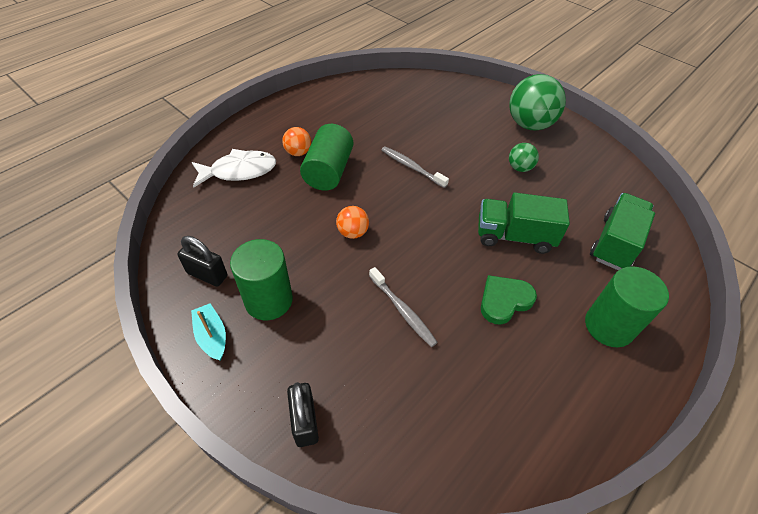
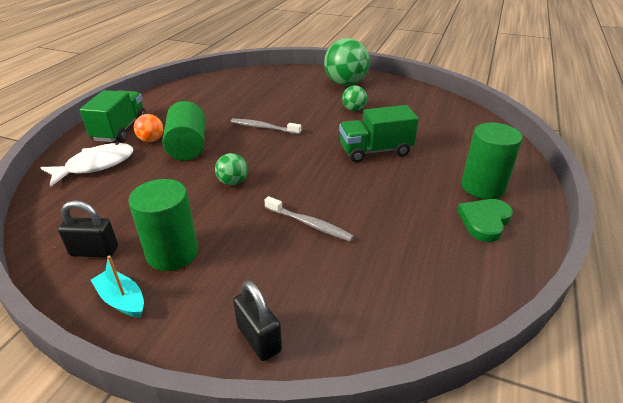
camera: 20 degrees left, 15 degrees down
orange ball [336,206,369,239] -> green ball [215,153,248,185]
green heart [481,275,537,325] -> green heart moved to [457,199,513,242]
green truck [590,193,655,270] -> green truck moved to [80,90,146,142]

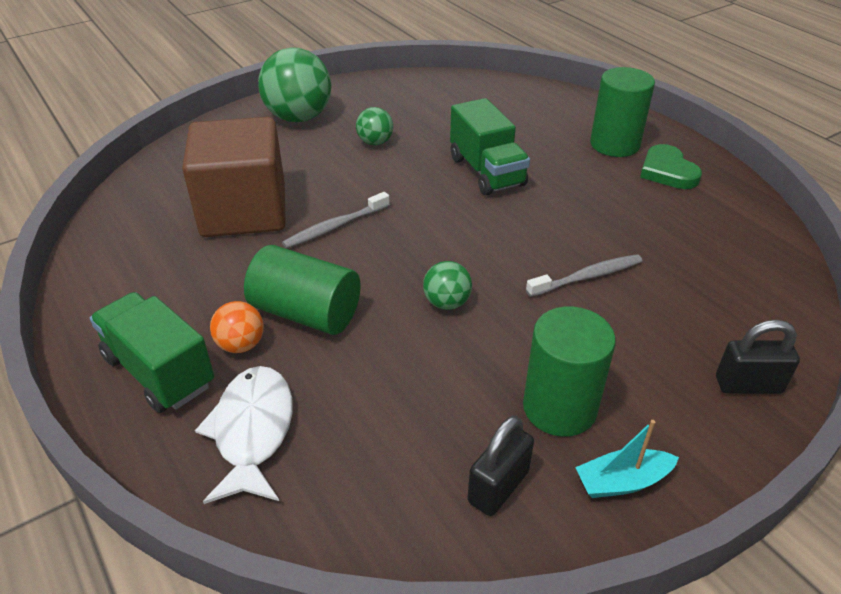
camera: 55 degrees left, 5 degrees up
green truck [339,105,419,162] -> green truck turned 45 degrees counterclockwise [450,98,530,195]
none -> brown cube [182,117,286,237]

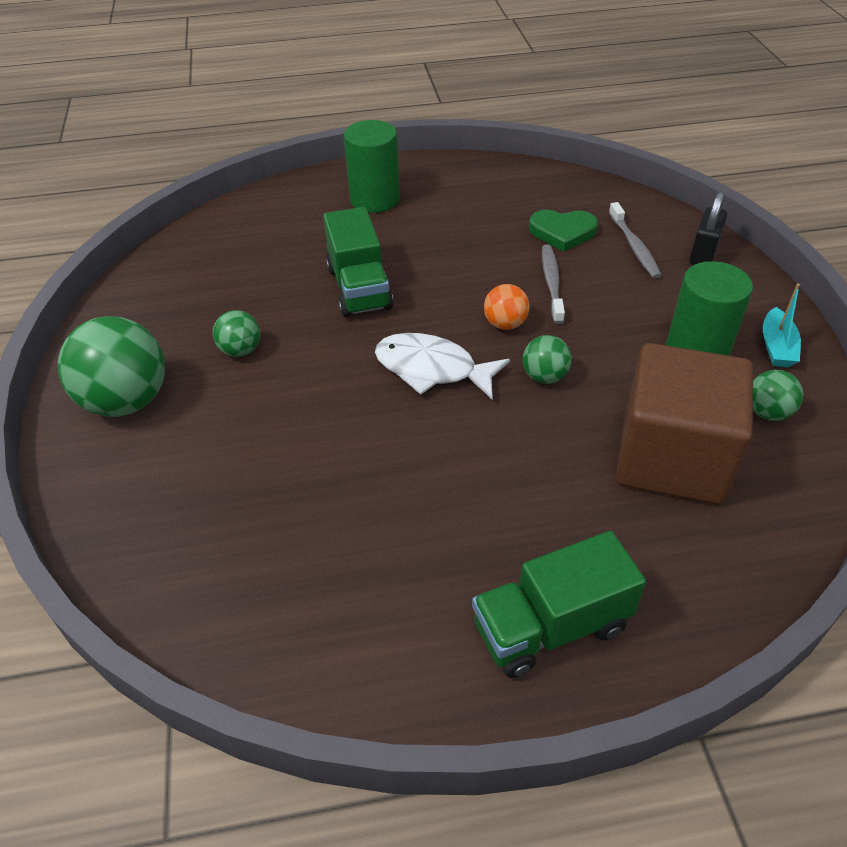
camera: 65 degrees left, 5 degrees up
brown cube [182,117,286,237] -> brown cube moved to [616,343,753,504]
white fish [195,366,293,504] -> white fish moved to [375,333,510,399]
orange ball [210,301,264,353] -> orange ball moved to [484,284,530,330]
green cylinder [244,245,361,335] -> none
grey toothbrush [282,192,390,249] -> grey toothbrush moved to [609,202,662,279]
green truck [450,98,530,195] -> green truck turned 75 degrees clockwise [323,207,393,317]
black padlock [468,416,534,516] -> green ball [753,370,803,421]
green heart [640,144,702,189] -> green heart moved to [529,210,598,252]

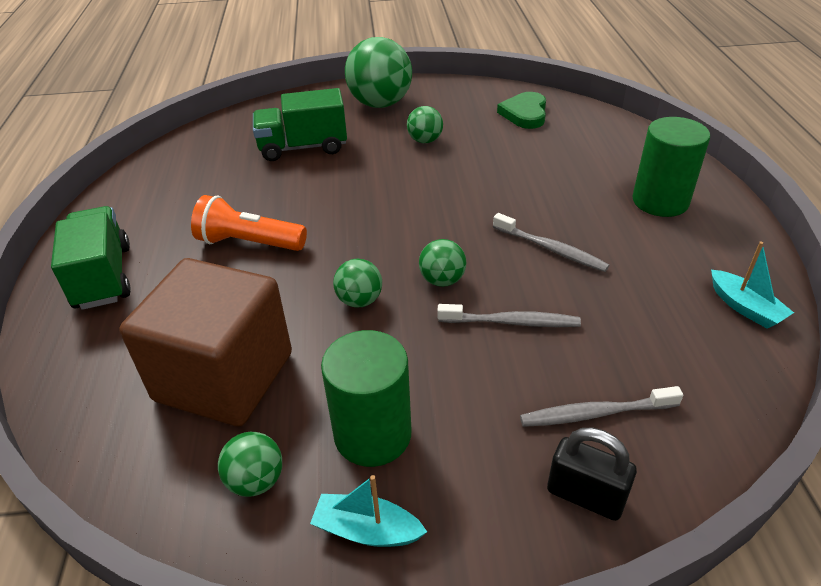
camera: 95 degrees right, 5 degrees down
green truck [323,207,393,317] -> green truck moved to [253,88,347,161]
white fish [375,333,510,399] -> none
orange ball [484,284,530,330] -> green ball [419,239,467,287]
green heart [529,210,598,252] -> green heart moved to [497,92,546,129]
none -> orange flashlight [191,195,307,251]
none -> grey toothbrush [493,213,609,272]
none -> turquoise boat [711,241,794,329]

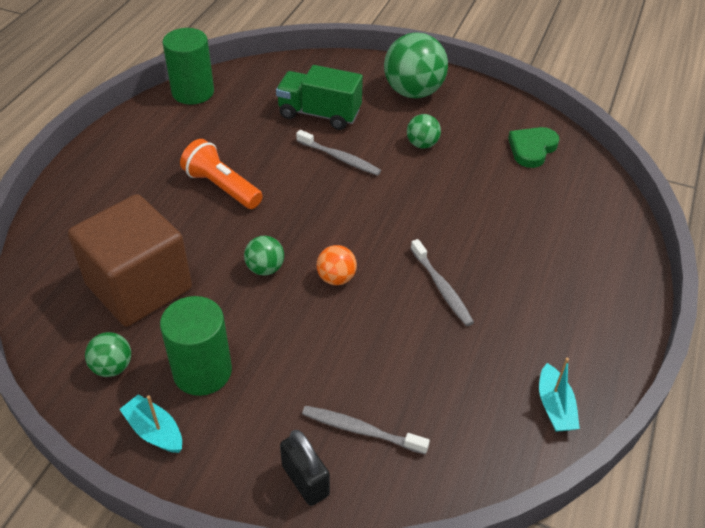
camera: 25 degrees right, 5 degrees up
green truck [51,206,131,310] -> none
green ball [419,239,467,287] -> orange ball [316,245,357,285]
grey toothbrush [437,304,581,327] -> grey toothbrush moved to [296,130,381,176]
green cylinder [632,117,710,217] -> green cylinder moved to [163,28,214,105]

